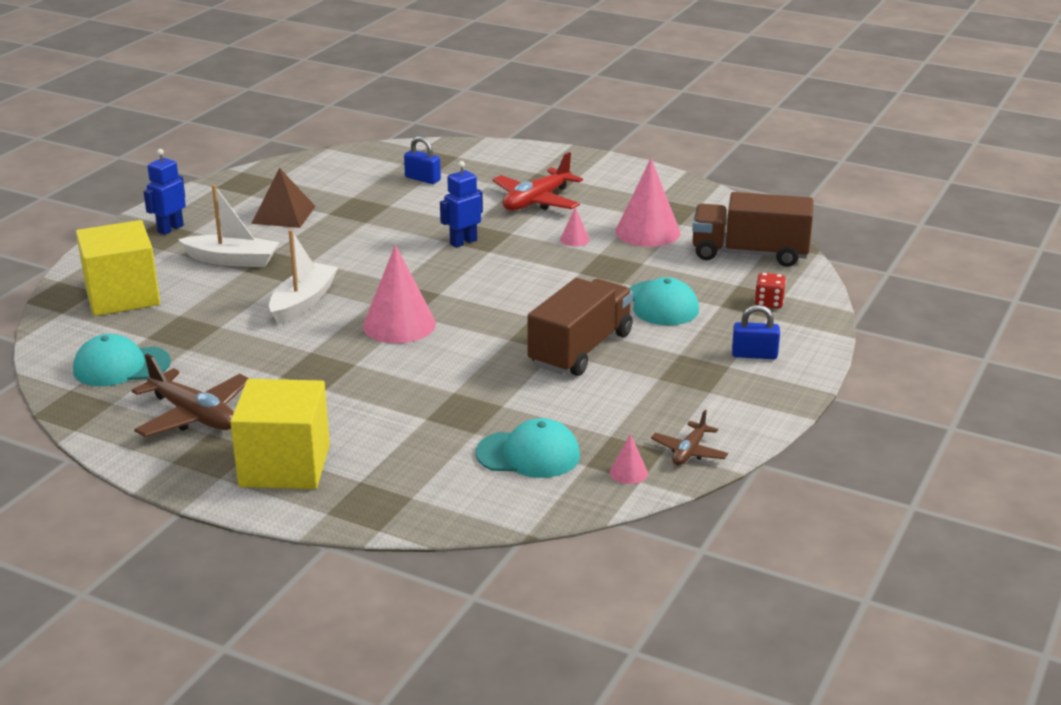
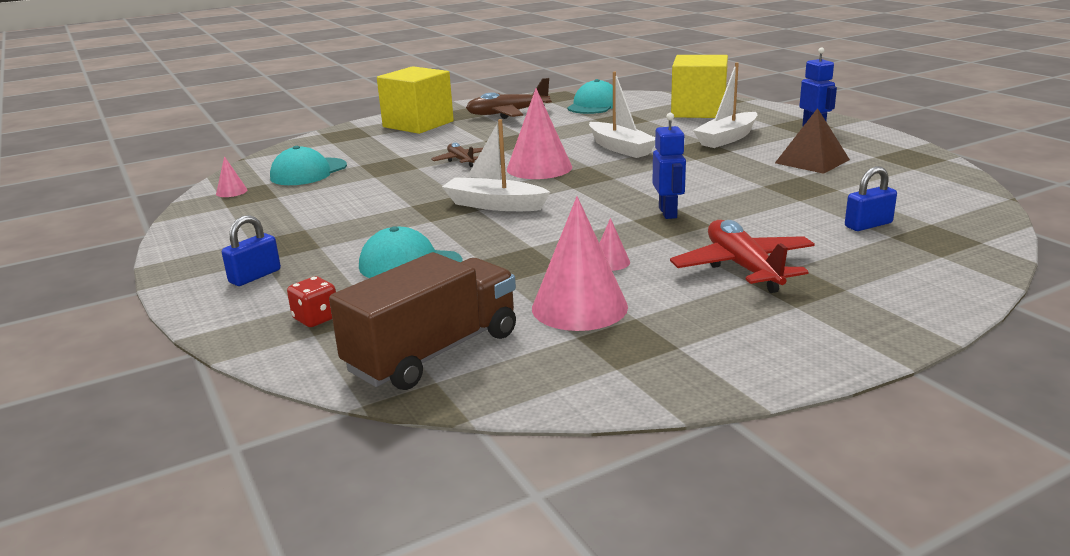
camera: 125 degrees right, 5 degrees down
brown truck [528,278,633,376] -> none
brown plane [651,410,728,465] -> brown plane moved to [431,143,483,167]
none -> white boat [442,119,550,211]

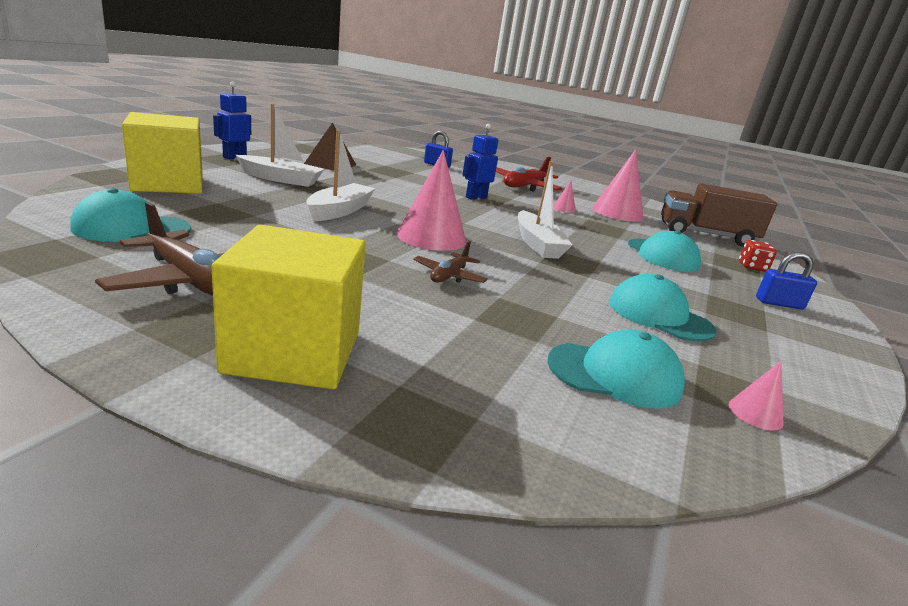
camera: 130 degrees left, 0 degrees up
none -> turquoise cap [609,274,717,342]

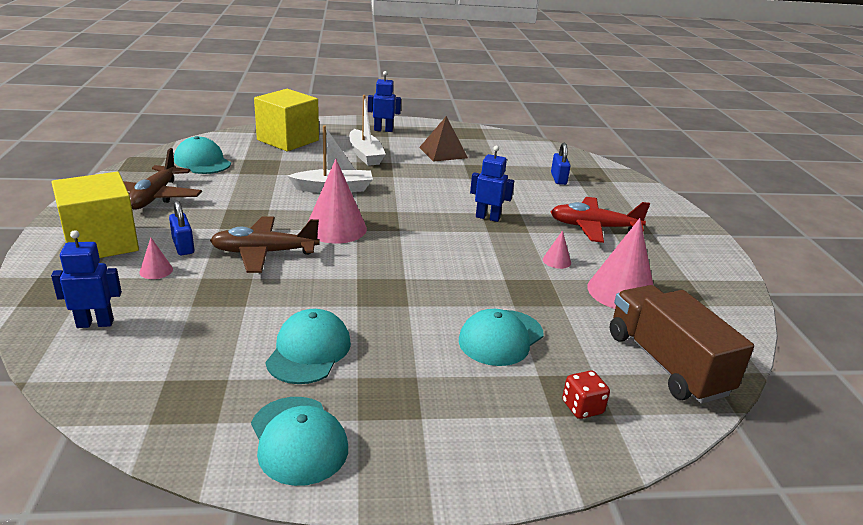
camera: 60 degrees right, 5 degrees up
brown plane [413,241,488,283] -> brown plane [210,216,319,273], size x1.76
white boat [518,161,572,259] -> none
turquoise cap [547,330,685,409] -> turquoise cap moved to [251,397,348,486]
pink cone [729,361,784,430] -> pink cone moved to [139,237,173,279]
blue padlock [756,252,817,310] -> blue padlock moved to [169,200,194,255]
none -> blue robot [51,230,122,328]

